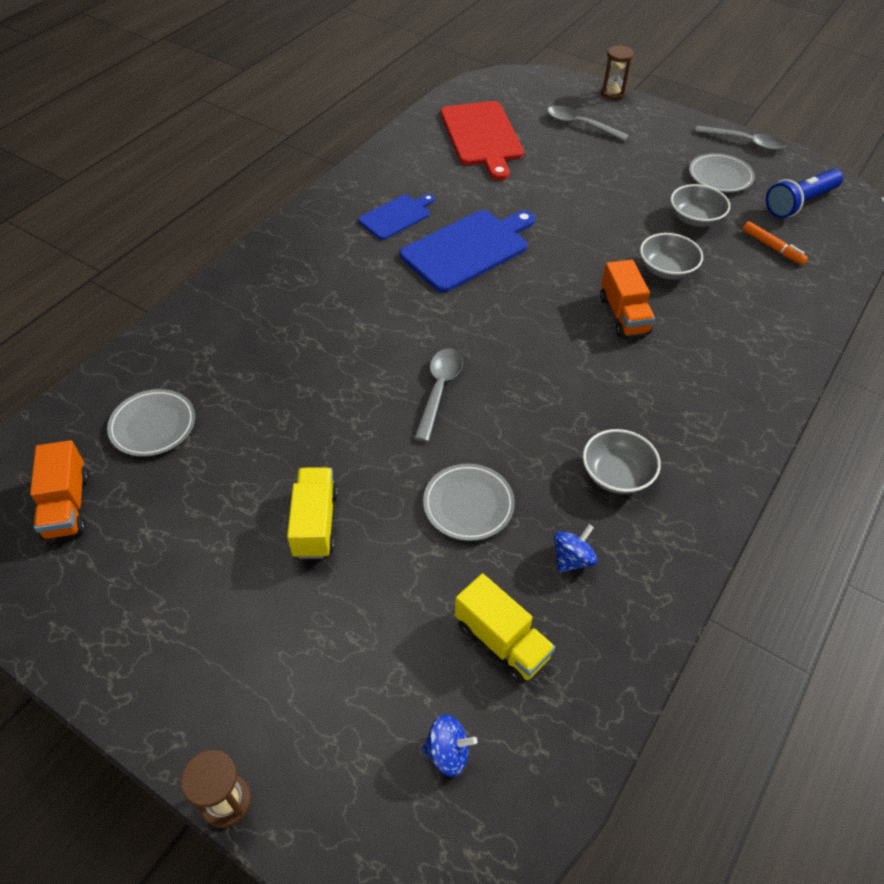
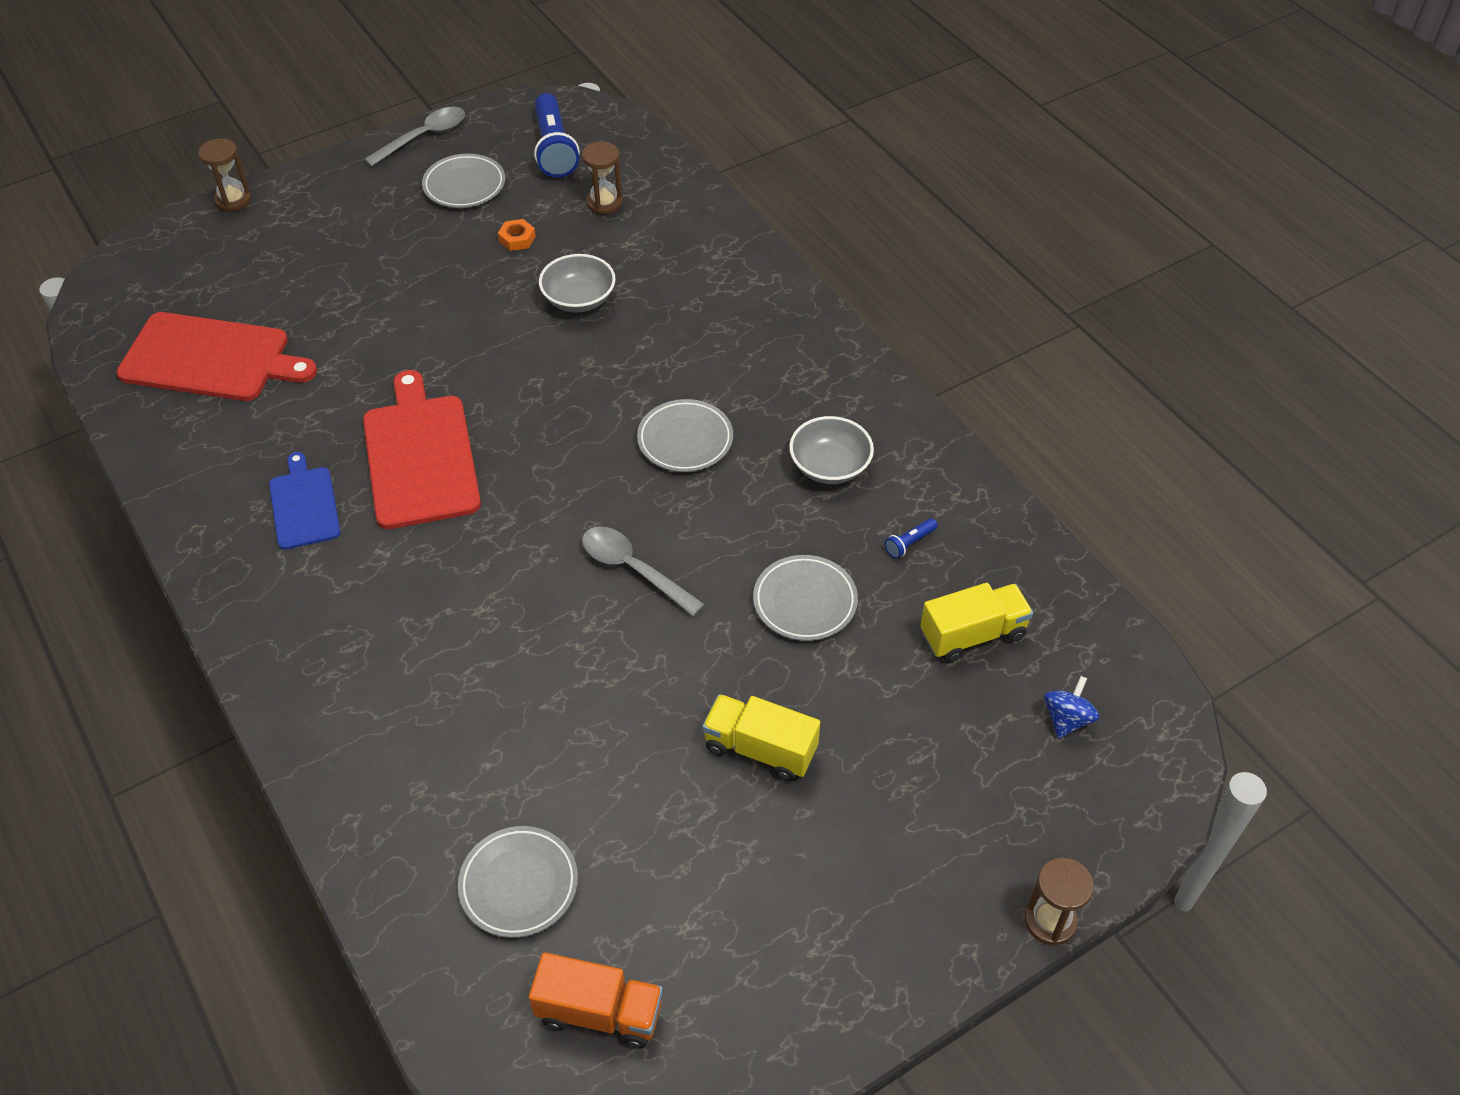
camera: 65 degrees left, 0 degrees up
blue cutting board [400,210,535,292] -> red cutting board [363,370,481,529]
grey spoon [547,106,629,141] -> none
blue spinning top [554,524,597,573] -> blue flashlight [885,518,937,559]
orange truck [600,260,655,338] -> none
grey bowl [671,184,730,227] -> orange nut [498,219,536,251]
orange marker [743,221,808,265] -> brown hourglass [582,141,623,215]
none -> grey plate [637,399,733,472]

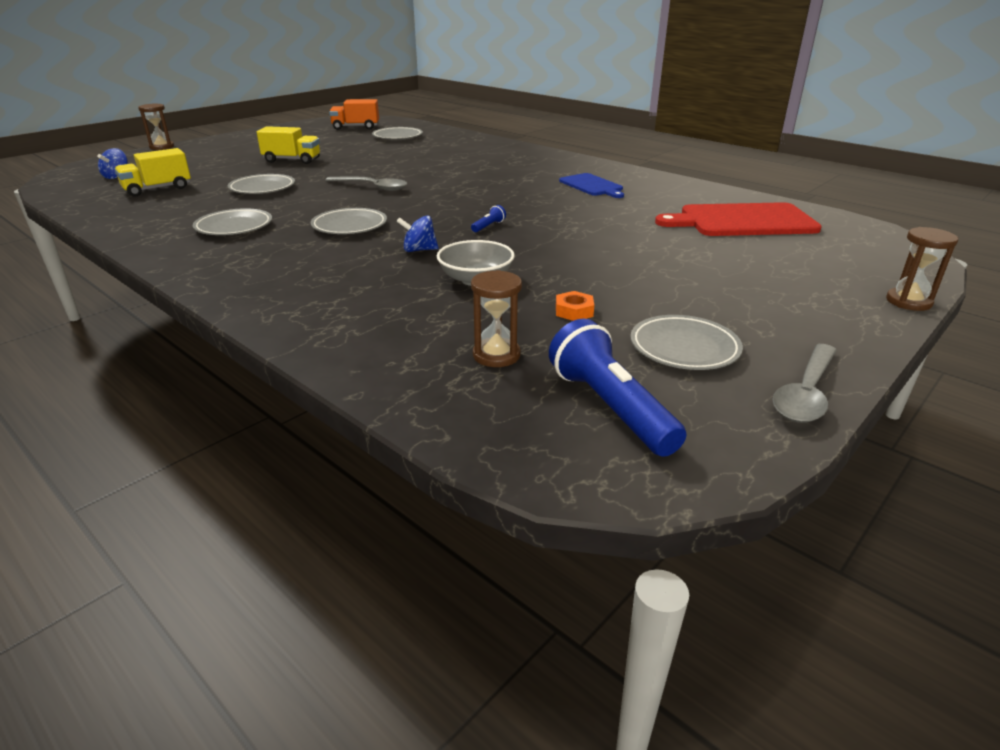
camera: 165 degrees right, 20 degrees down
red cutting board [363,370,481,529] -> none
grey bowl [789,416,874,484] -> grey plate [193,208,272,235]
blue flashlight [885,518,937,559] -> blue flashlight moved to [471,205,506,232]
none -> blue spinning top [397,216,438,252]

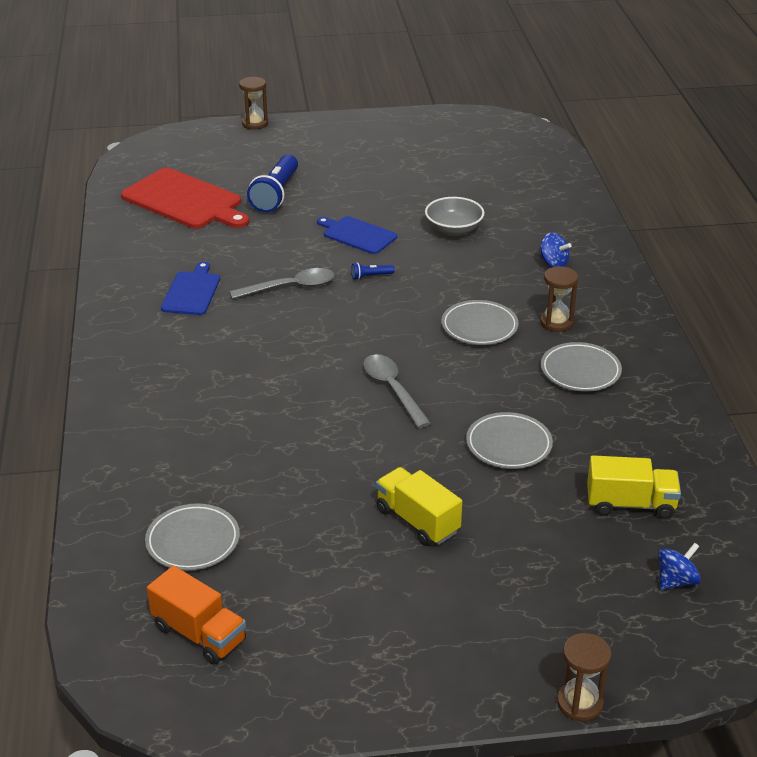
camera: 140 degrees left, 5 degrees up
blue spinning top [397,216,438,252] -> blue spinning top moved to [540,232,572,267]
brown hourglass [471,270,522,367] -> brown hourglass moved to [540,266,578,332]
blue flashlight [549,318,686,457] -> blue flashlight moved to [247,154,298,212]
orange nut [556,291,594,321] -> none
grey plate [630,315,743,370] -> none
grey spoon [772,344,837,423] -> grey spoon moved to [230,268,334,299]
none -> blue cutting board [317,216,397,254]

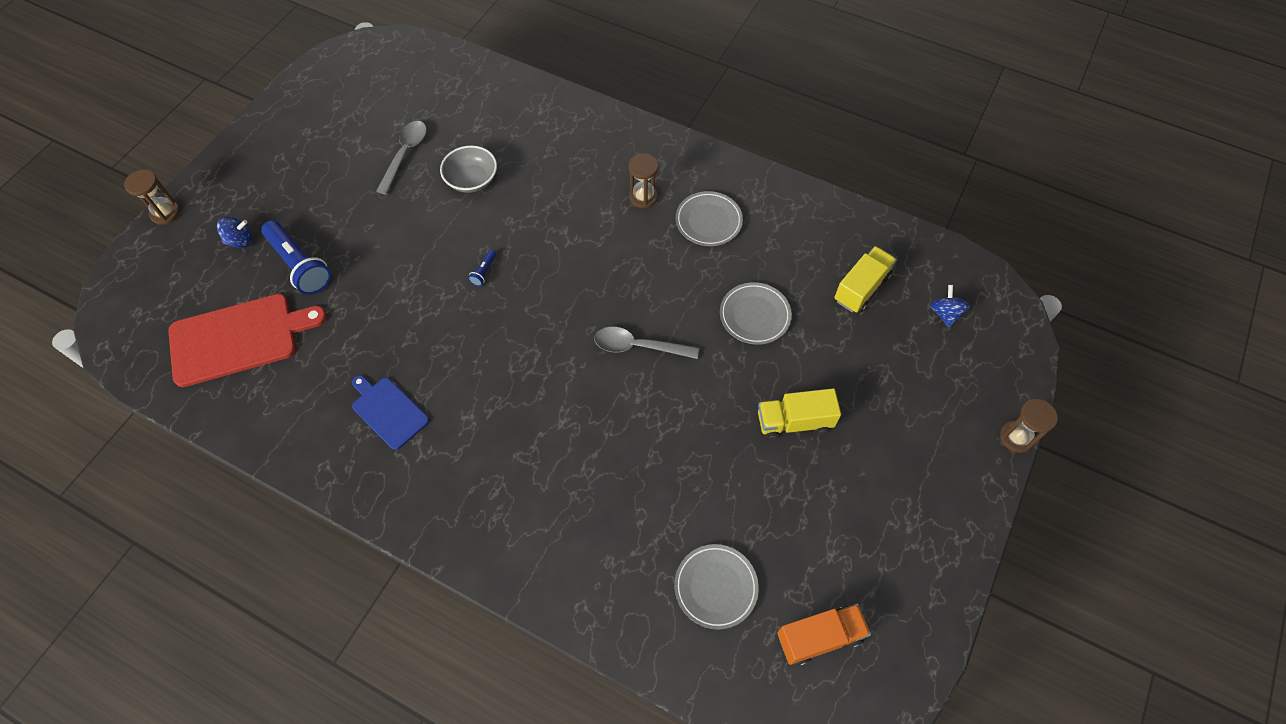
camera: 55 degrees left, 25 degrees up
grey spoon [230,268,334,299] -> grey spoon moved to [376,121,427,194]
blue cutting board [317,216,397,254] -> none
grey plate [441,300,519,345] -> none
blue spinning top [540,232,572,267] -> blue spinning top moved to [217,217,252,248]

